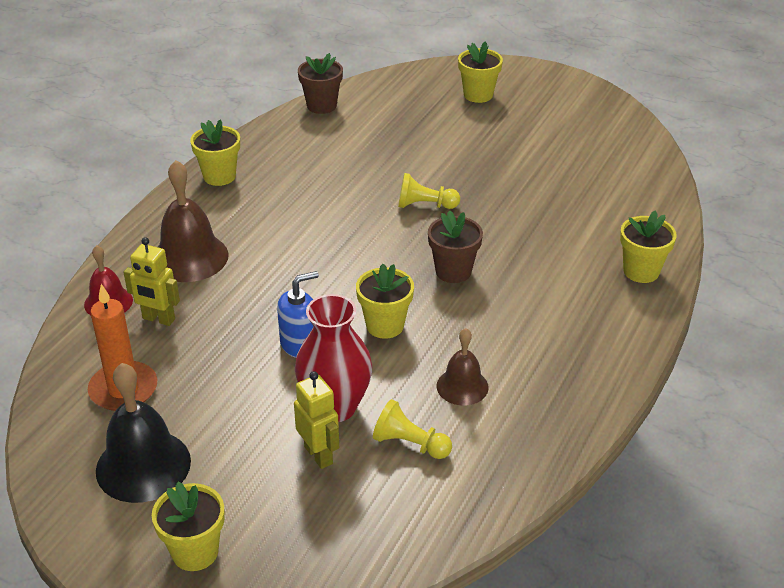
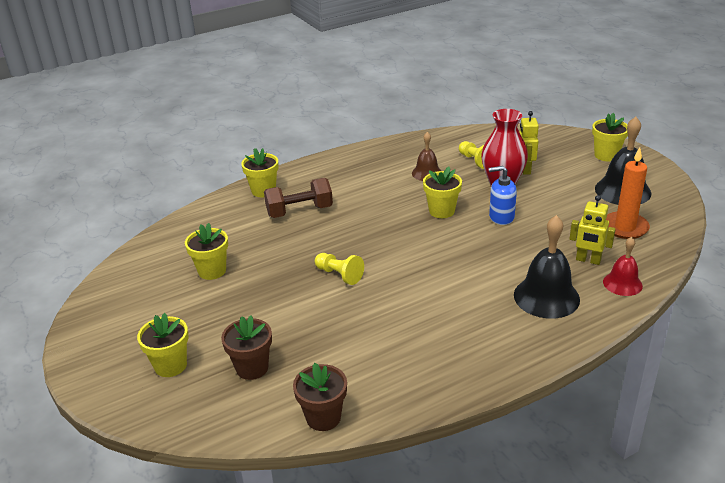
camera: 145 degrees left, 5 degrees down
yellow robot [124,237,180,326] -> yellow robot turned 150 degrees clockwise [570,195,616,265]
brown bell [158,160,229,282] -> black bell [514,215,580,319]
yellow flower pot [190,119,240,186] -> yellow flower pot moved to [185,223,228,280]
brown flower pot [428,210,483,283] -> brown flower pot moved to [221,315,272,380]
none -> brown dumbbell [264,178,333,218]

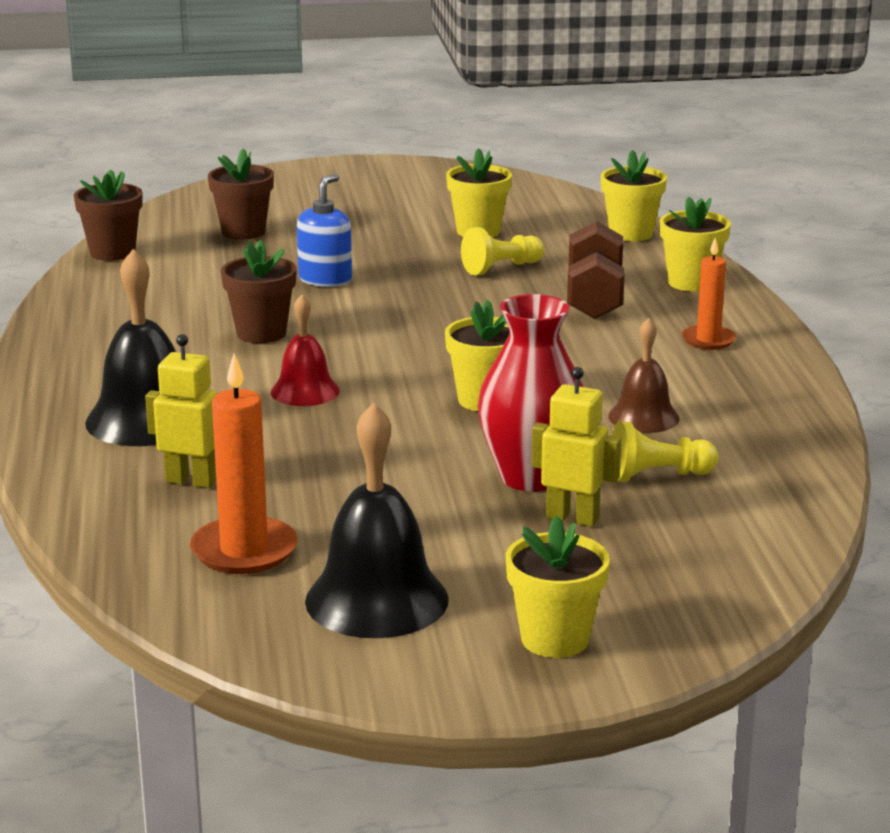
camera: 110 degrees right, 10 degrees down
yellow flower pot [137,313,189,377] -> yellow flower pot moved to [601,150,667,241]
yellow pawn [315,253,364,285] -> yellow pawn moved to [461,227,544,275]
blue soap dispenser [489,166,517,225] -> blue soap dispenser moved to [297,174,352,287]
yellow robot [570,195,616,265] -> yellow robot turned 60 degrees clockwise [145,334,218,488]
red bell [603,237,643,296] -> red bell moved to [271,294,340,406]
none -> brown flower pot [221,239,297,343]
none -> orange candle [682,238,736,350]

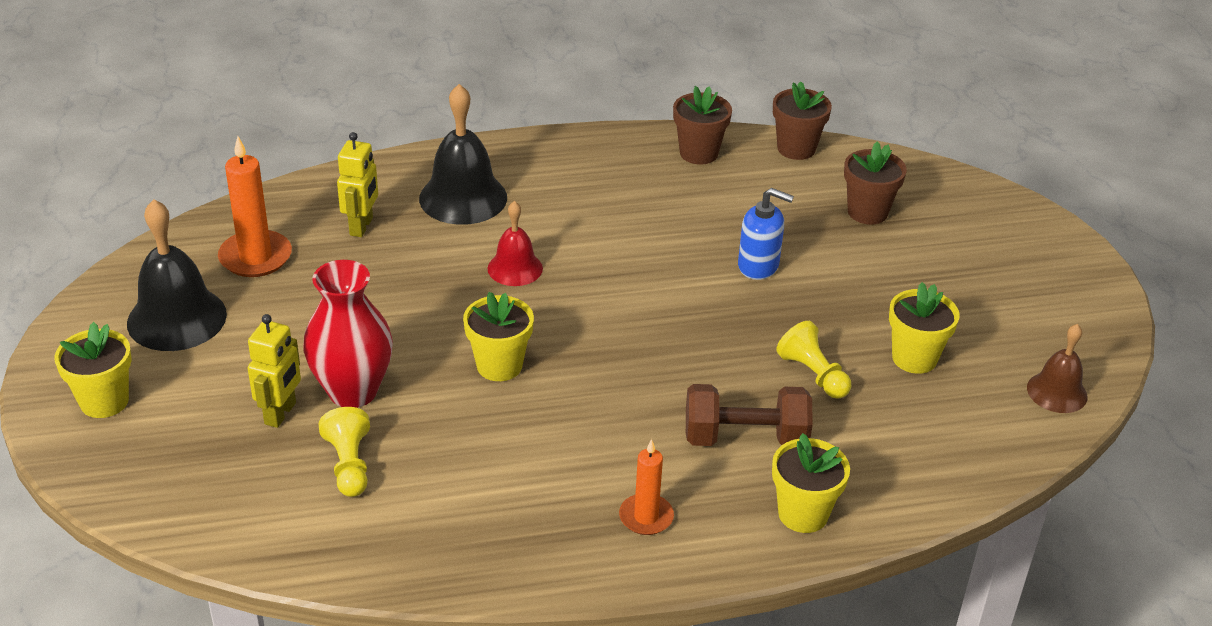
camera: 85 degrees right, 15 degrees up
brown flower pot [221,239,297,343] -> brown flower pot moved to [673,86,732,165]
yellow flower pot [601,150,667,241] -> none
brown bell [608,318,680,433] -> brown bell moved to [1027,324,1088,413]

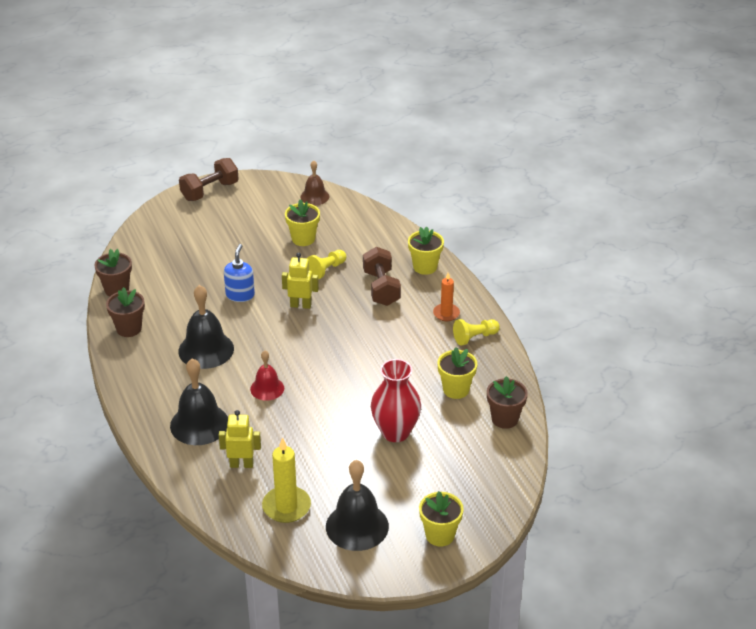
camera: 100 degrees left, 0 degrees up
orange candle [218,136,292,277] -> yellow candle [262,438,311,523]
yellow robot [248,314,301,428] -> yellow robot moved to [282,253,319,309]
yellow pawn [318,407,370,497] -> yellow pawn moved to [453,319,500,346]
yellow flower pot [463,292,534,381] -> yellow flower pot moved to [438,347,477,399]
brown flower pot [844,142,907,225] -> brown flower pot moved to [487,376,528,429]
none -> black bell [178,285,234,369]
none -> brown dumbbell [179,158,239,201]

